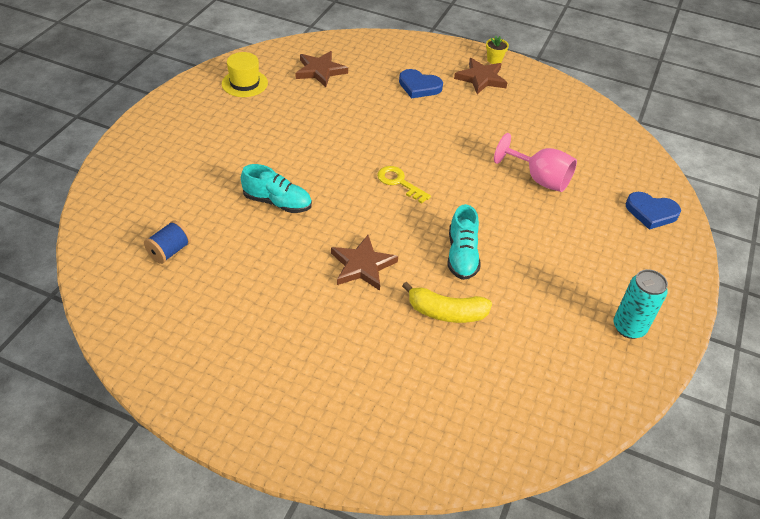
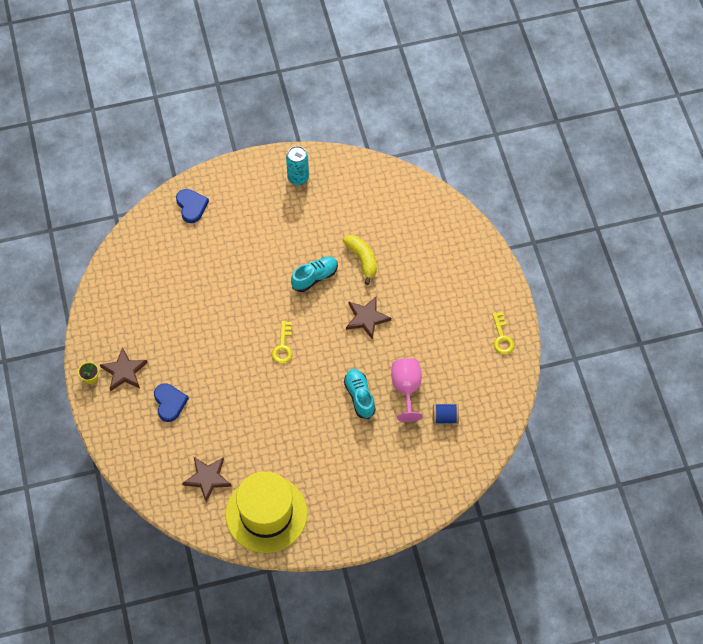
camera: 125 degrees left, 15 degrees up
yellow hat [222,52,268,97] -> yellow hat [225,471,308,553], size x1.97
pink goblet [494,133,577,192] -> pink goblet moved to [391,358,423,422]
none -> yellow key [492,312,515,354]

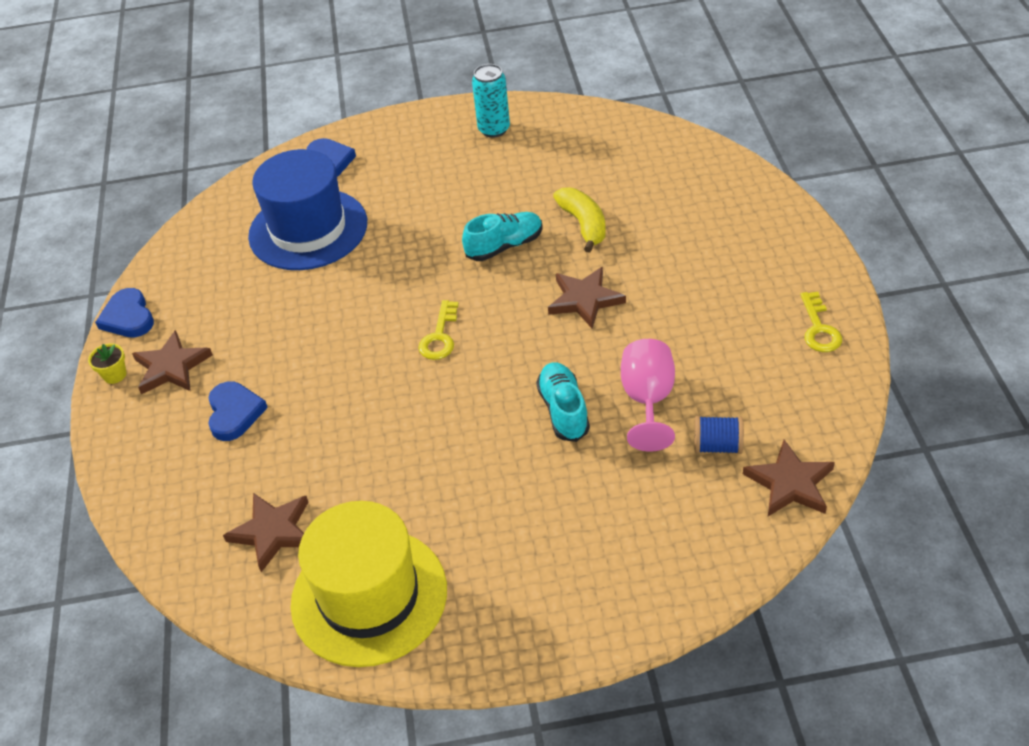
camera: 10 degrees right, 15 degrees down
none -> blue heart [95,288,154,338]
none -> blue hat [248,149,367,270]
none -> brown star [743,440,835,516]

